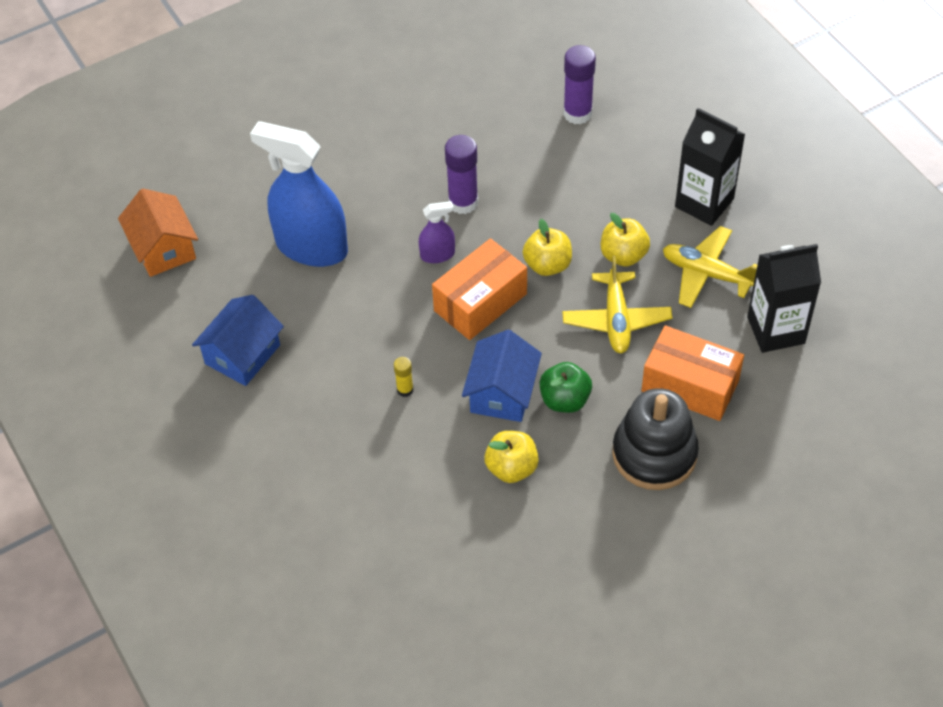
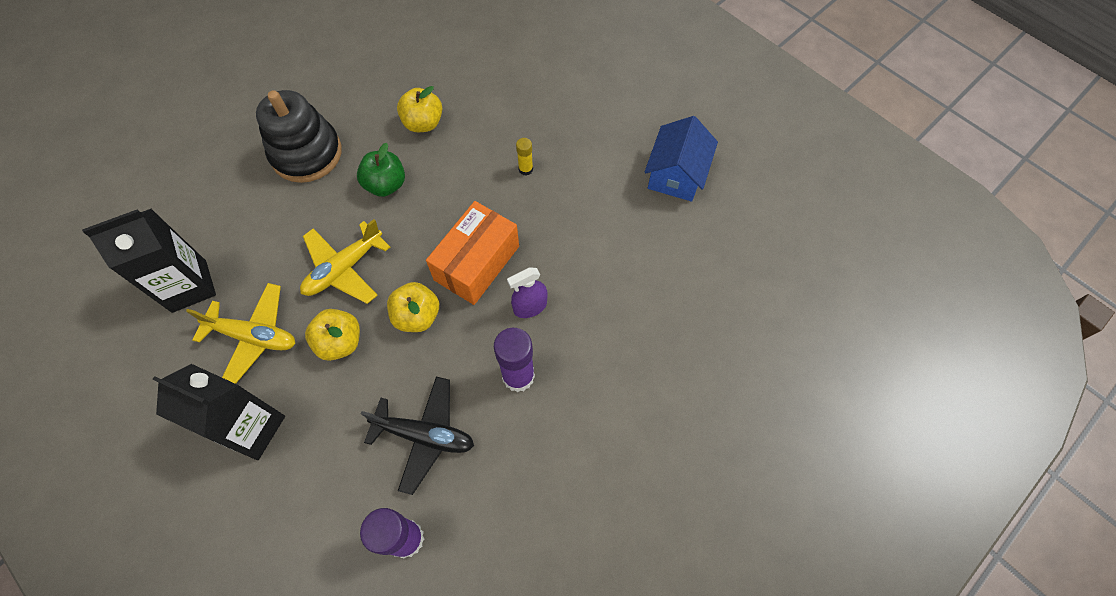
camera: 165 degrees right, 10 degrees up
orange house [118,188,198,277] -> none
blue spray bottle [250,121,348,267] -> none
blue house [462,330,542,422] -> none
yellow plane [562,255,672,353] -> yellow plane turned 120 degrees counterclockwise [300,219,390,304]
orange box [641,325,744,421] -> none
none -> black plane [361,377,474,495]

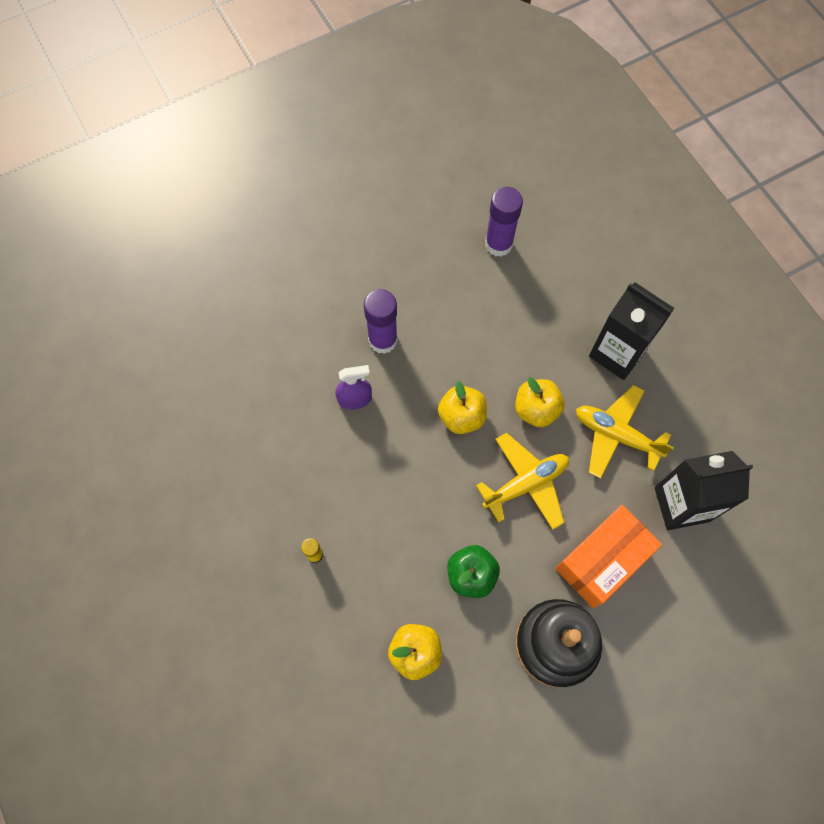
camera: 165 degrees left, 5 degrees up
black plane [361,377,474,495] -> none
orange box [426,201,519,305] -> orange box moved to [555,505,662,608]
blue house [645,116,718,202] -> none

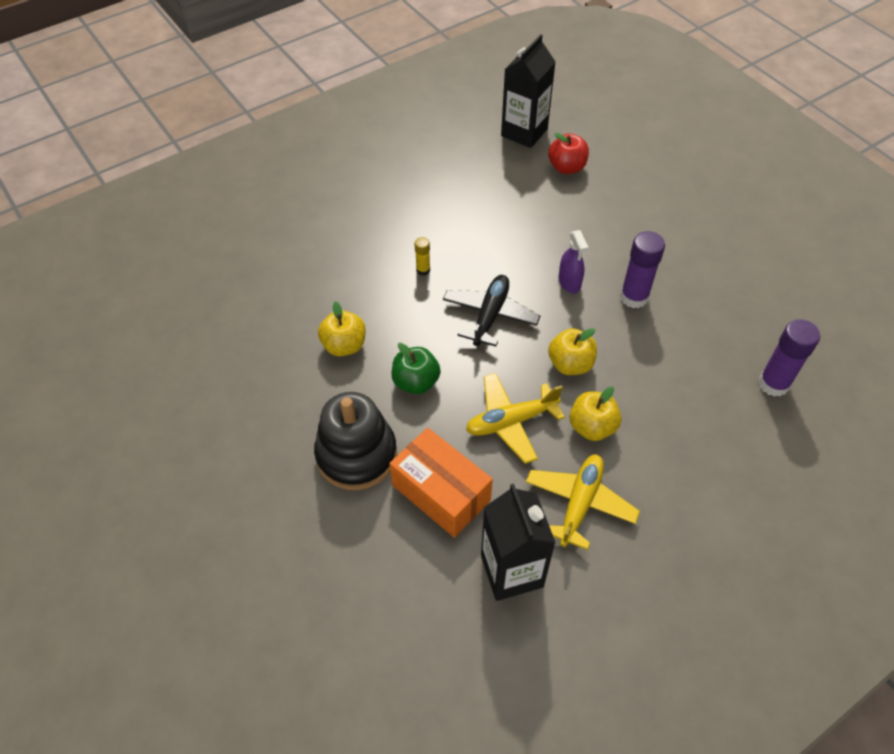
camera: 85 degrees right, 15 degrees down
yellow plane [476,433,569,530] -> yellow plane turned 105 degrees clockwise [466,373,565,464]
black carton [589,282,675,380] -> black carton moved to [501,34,556,148]
none -> black plane [443,275,540,347]
none -> red apple [548,133,589,174]

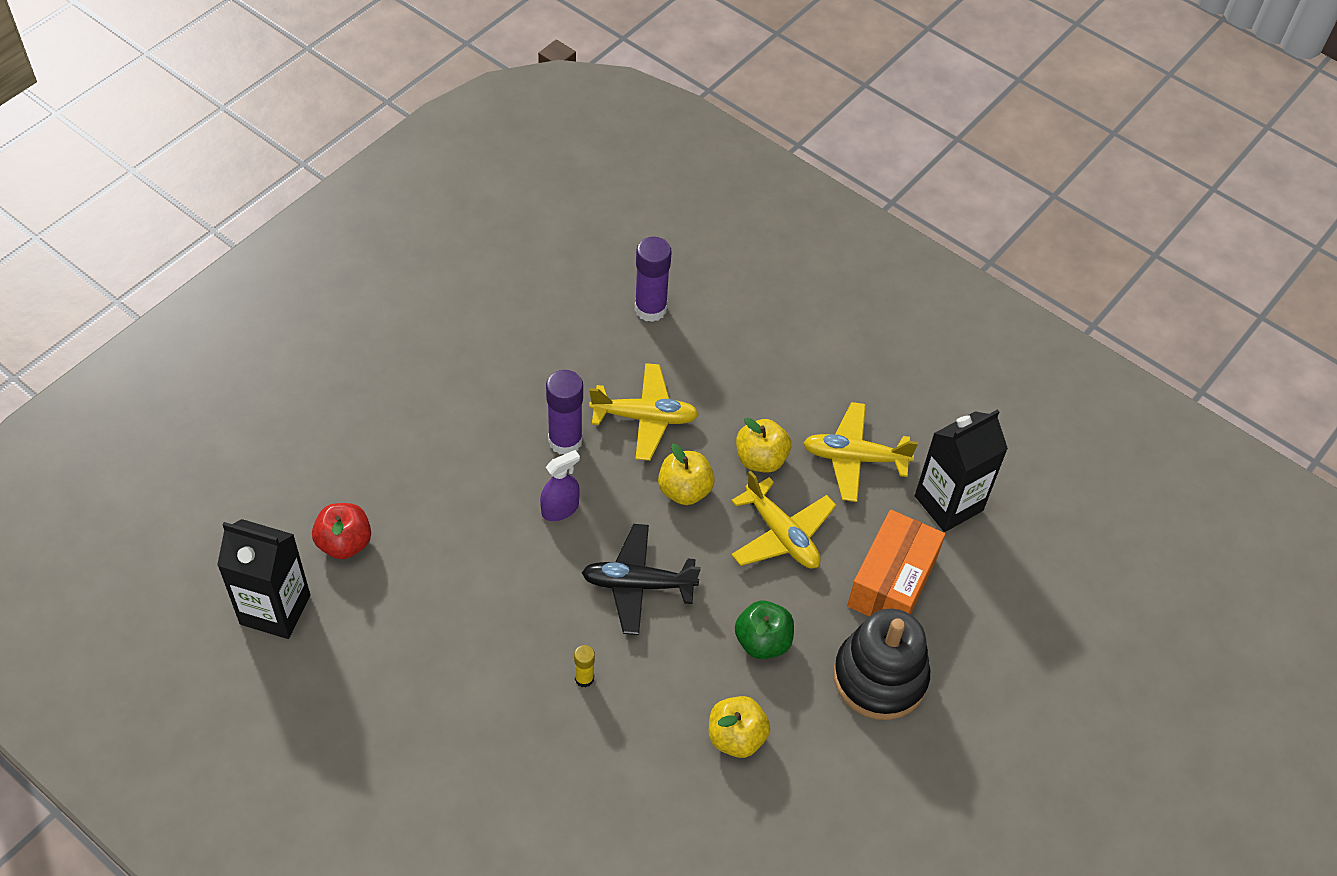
camera: 110 degrees left, 0 degrees up
none -> yellow plane [589,363,699,461]

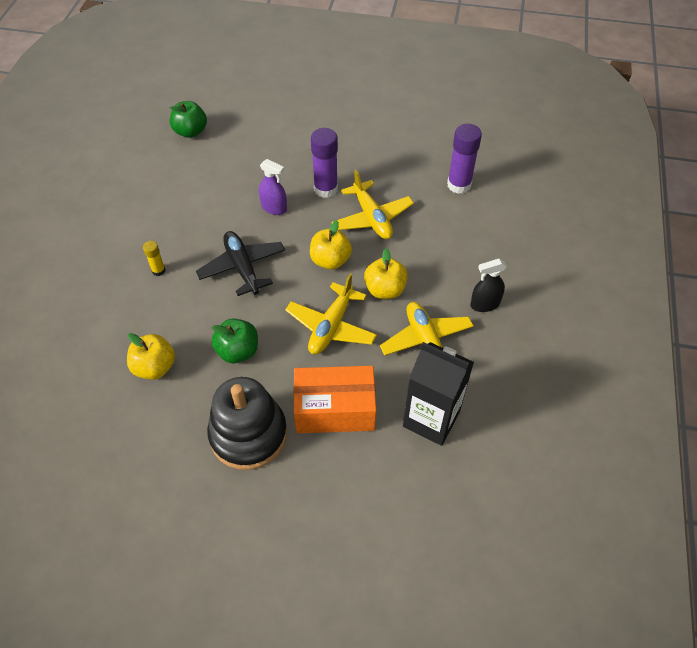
camera: 65 degrees right, 0 degrees up
black carton [217,519,310,639] -> none
red apple [312,503,371,559] -> green apple [169,101,207,138]
none -> black spray bottle [470,259,507,312]

